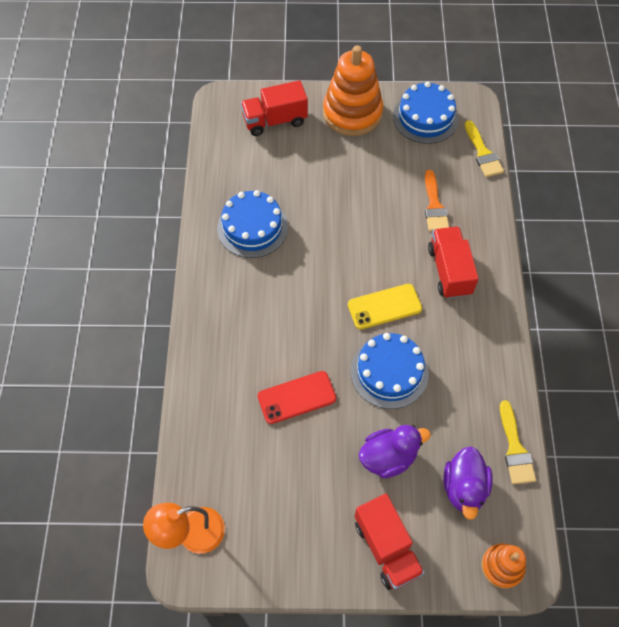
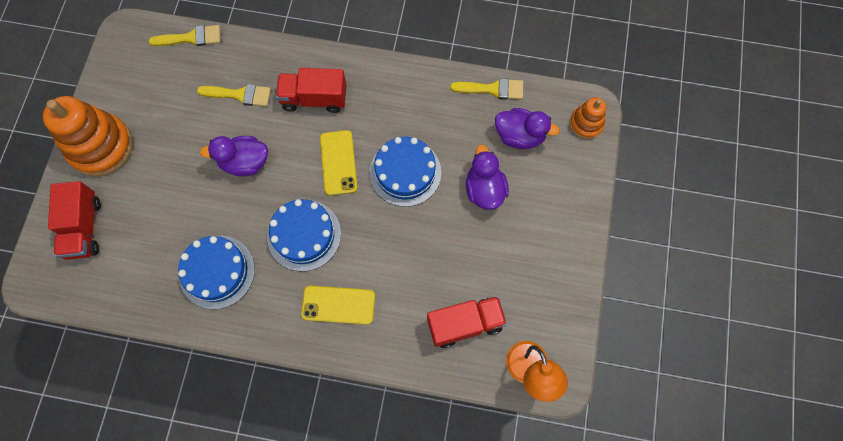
camera: 80 degrees left, 10 degrees up
red phone [258,371,336,424] -> none
red truck [355,494,425,590] -> red truck moved to [427,296,507,348]
blue cake [393,82,459,144] -> blue cake moved to [267,199,341,271]
orange brush [425,170,449,232] -> yellow brush [197,84,271,107]
none -> purple duck [200,136,268,176]
none -> yellow phone [301,286,375,325]

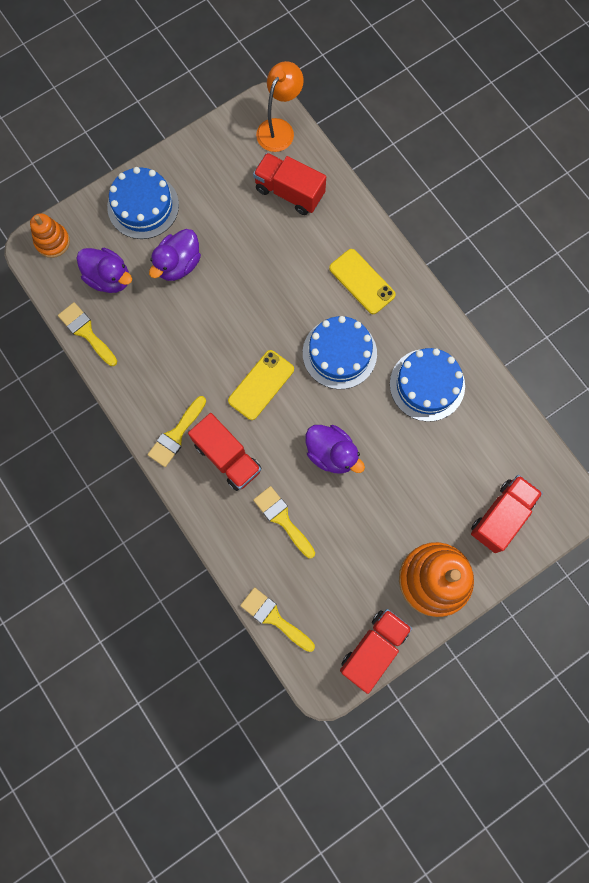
camera: 135 degrees left, 5 degrees up
blue cake [370,137,441,207] -> blue cake moved to [107,167,179,239]
purple duck [495,108,560,149] -> purple duck turned 150 degrees clockwise [76,248,132,293]
none -> yellow brush [147,396,206,467]
none -> red truck [340,609,412,694]

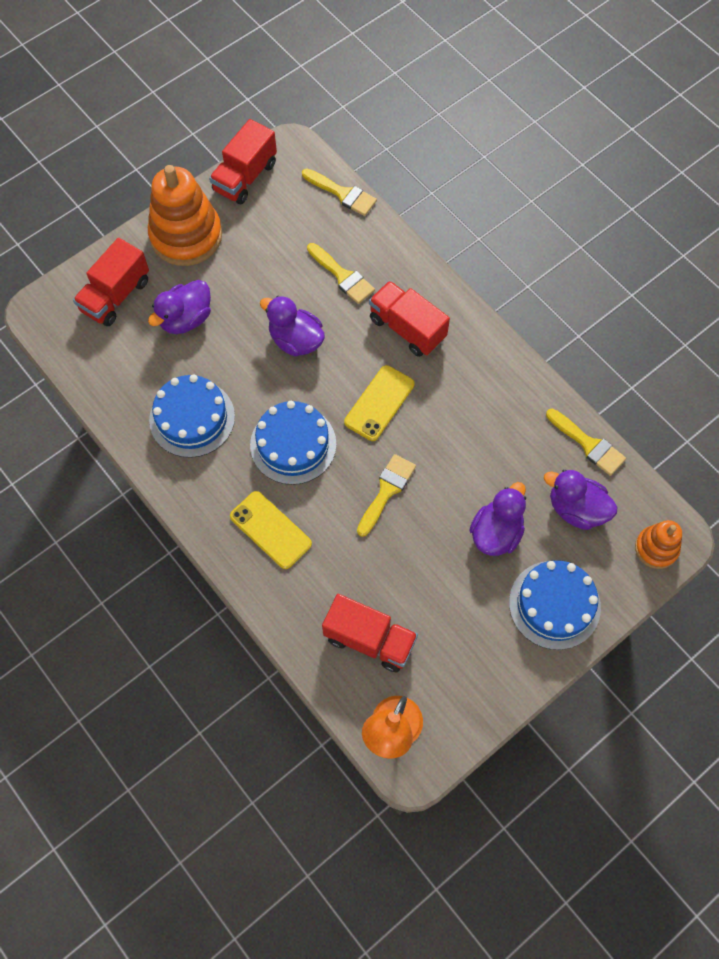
camera: 175 degrees right, 10 degrees down
yellow brush [147,396,206,467] -> yellow brush moved to [357,454,416,537]
none -> purple duck [148,280,211,334]

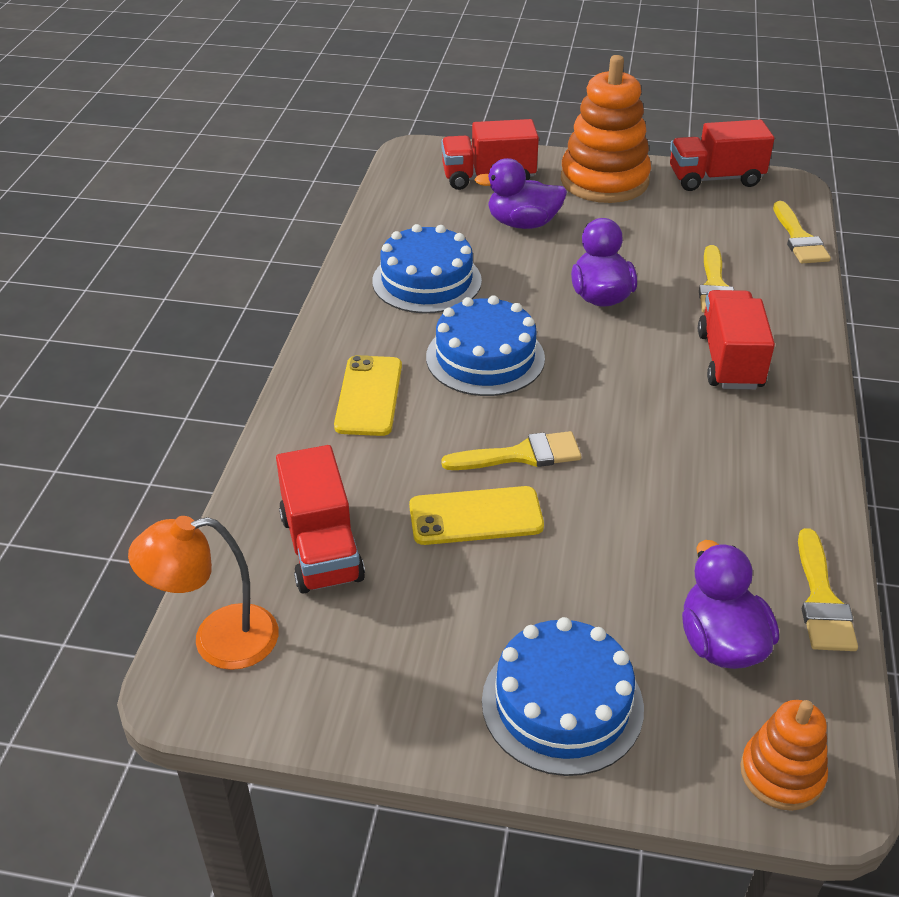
camera: 50 degrees right, 25 degrees down
yellow phone [344,365,415,441] -> yellow phone moved to [409,486,544,545]
purple duck [469,482,526,556] -> none

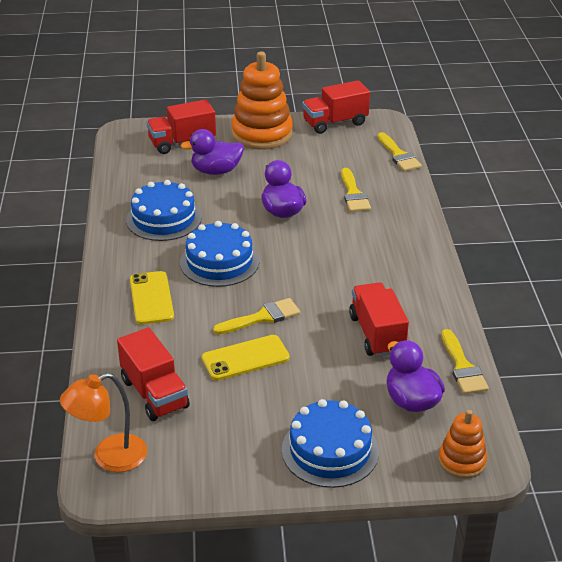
camera: 15 degrees left, 5 degrees down
red truck [698,290,775,390] -> red truck moved to [349,282,409,357]

